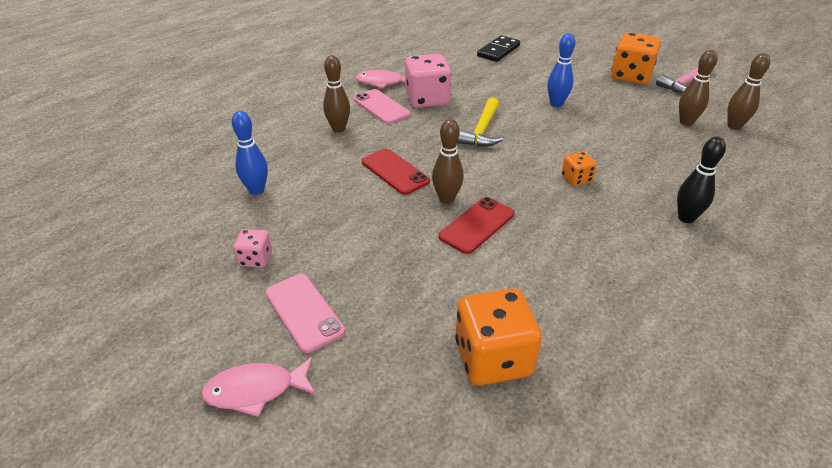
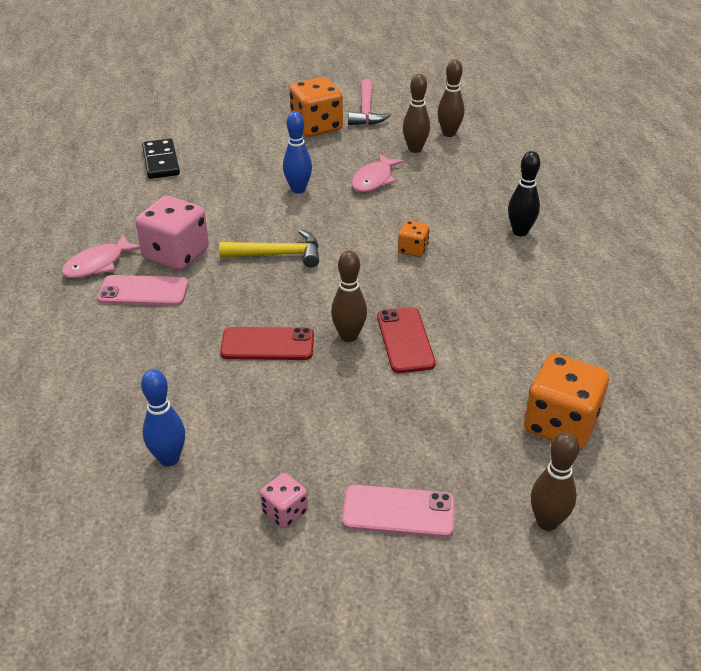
camera: 50 degrees left, 0 degrees up
pink fish [201,357,316,417] -> pink fish moved to [352,154,404,192]
brown bowling pin [323,55,350,132] -> brown bowling pin moved to [531,432,579,531]
yellow hammer [457,97,503,146] -> yellow hammer turned 60 degrees counterclockwise [219,230,319,268]

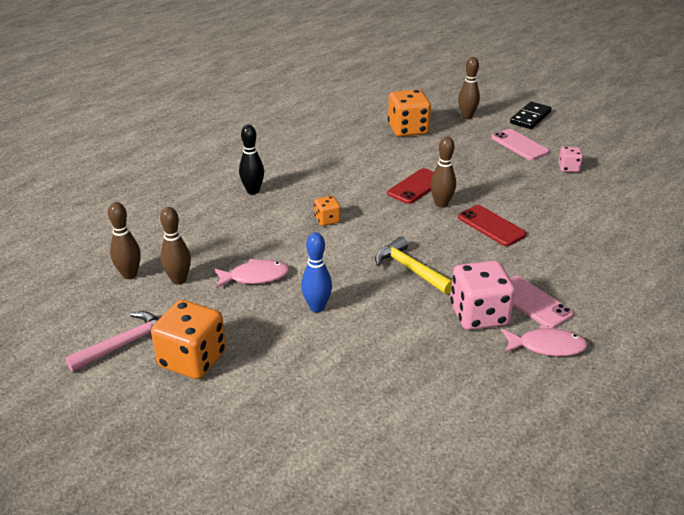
camera: 130 degrees left, 5 degrees down
blue bowling pin [141,369,185,466] -> none
black domino [142,139,180,179] -> black domino moved to [510,102,552,129]

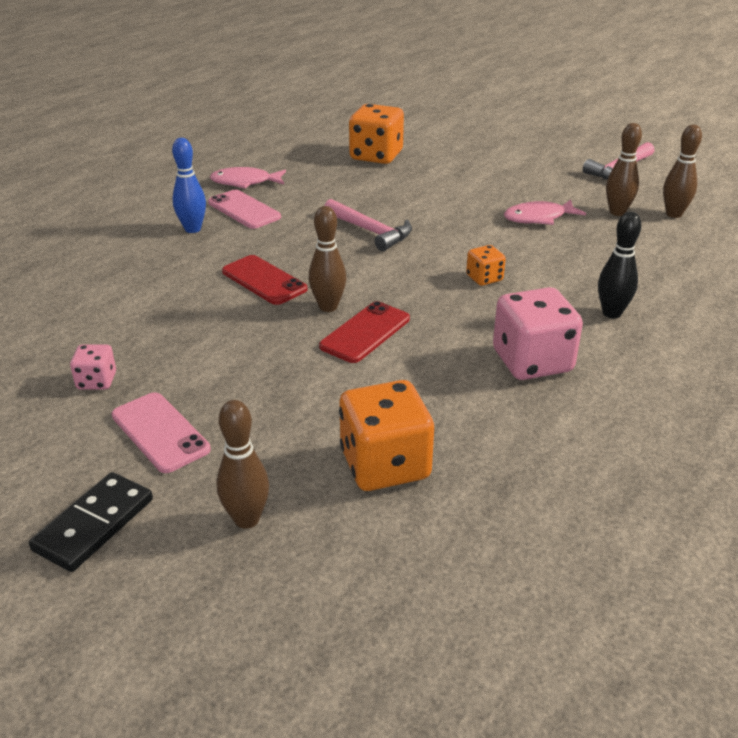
camera: 175 degrees right, 0 degrees up
orange dice [151,300,226,379] -> orange dice moved to [349,104,404,164]
blue bowling pin [301,232,332,312] -> blue bowling pin moved to [172,138,206,233]
yellow hammer [375,237,452,294] -> pink hammer [325,199,412,251]
pink dice [450,260,515,330] -> pink dice moved to [493,287,583,380]

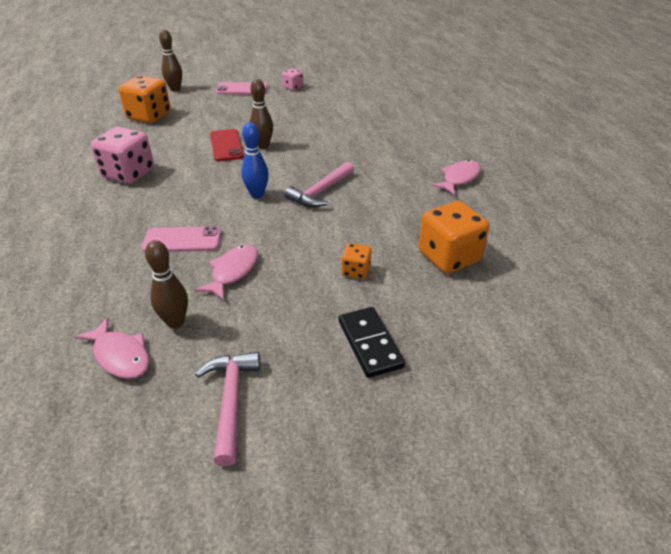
camera: 130 degrees right, 5 degrees up
black domino [29,472,153,572] -> black domino moved to [339,307,405,378]
blue bowling pin [172,138,206,233] -> blue bowling pin moved to [241,122,269,199]
pink phone [208,190,281,229] -> pink phone moved to [142,226,221,252]
red phone [222,255,308,305] -> none
pink hammer [325,199,412,251] -> pink hammer turned 45 degrees counterclockwise [284,162,354,207]
orange dice [466,245,506,286] -> orange dice moved to [341,243,372,279]
black bowling pin [598,212,641,318] -> none
brown bowling pin [663,125,702,218] -> pink fish [75,317,149,379]

